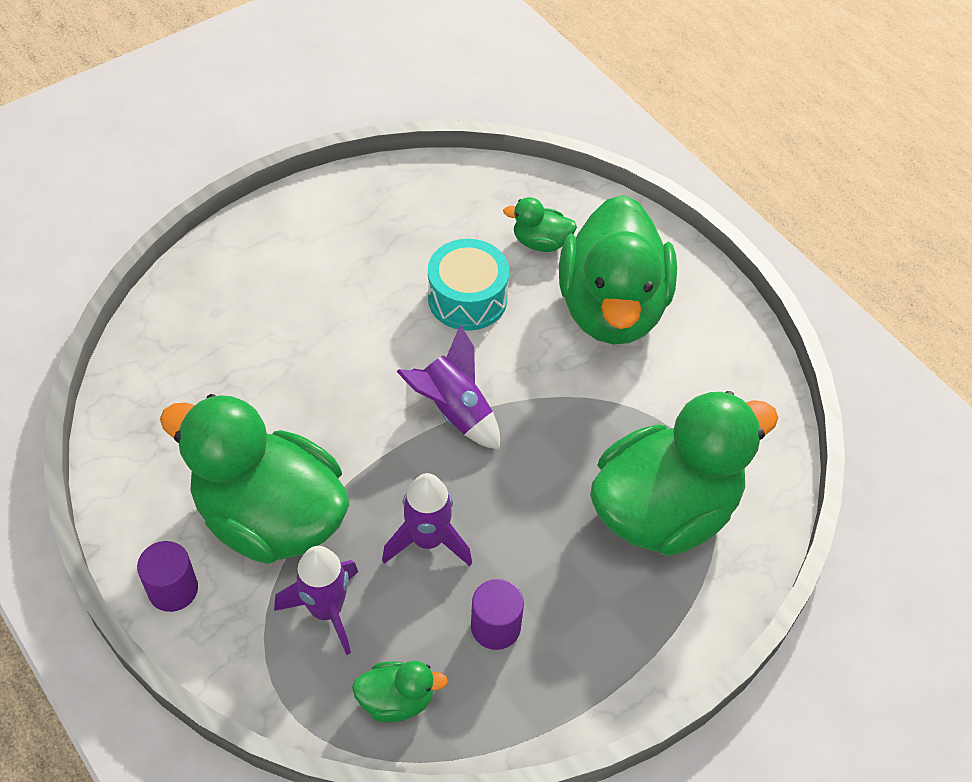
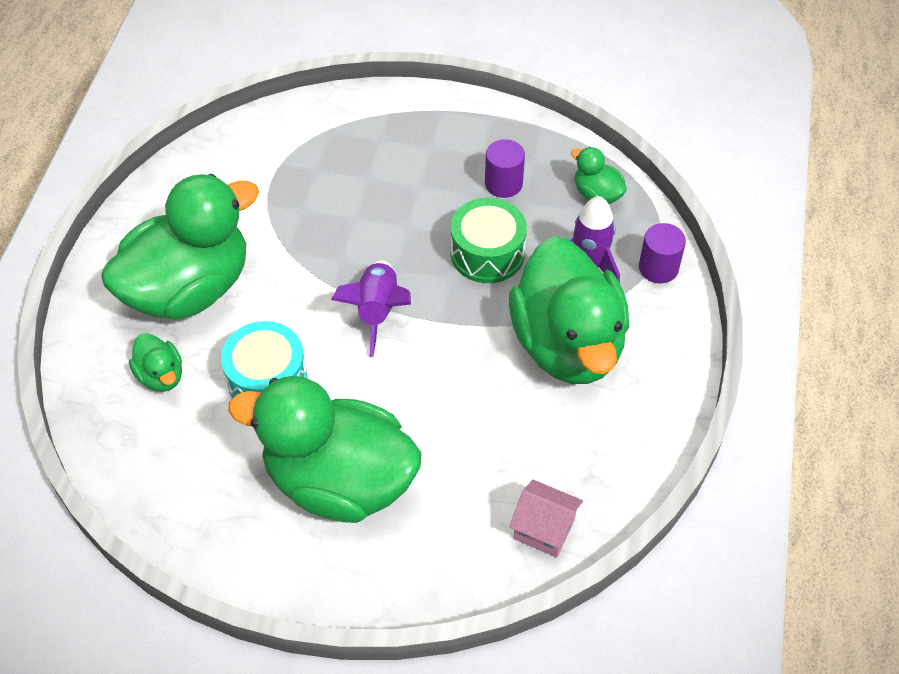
camera: 130 degrees left, 0 degrees up
purple cylinder [137,541,198,612] -> purple cylinder moved to [639,223,686,283]
purple rocket [382,473,472,566] -> green drum [451,198,527,283]
green duck [590,391,779,556] -> green duck moved to [228,376,422,523]
none -> pink house [509,480,583,558]

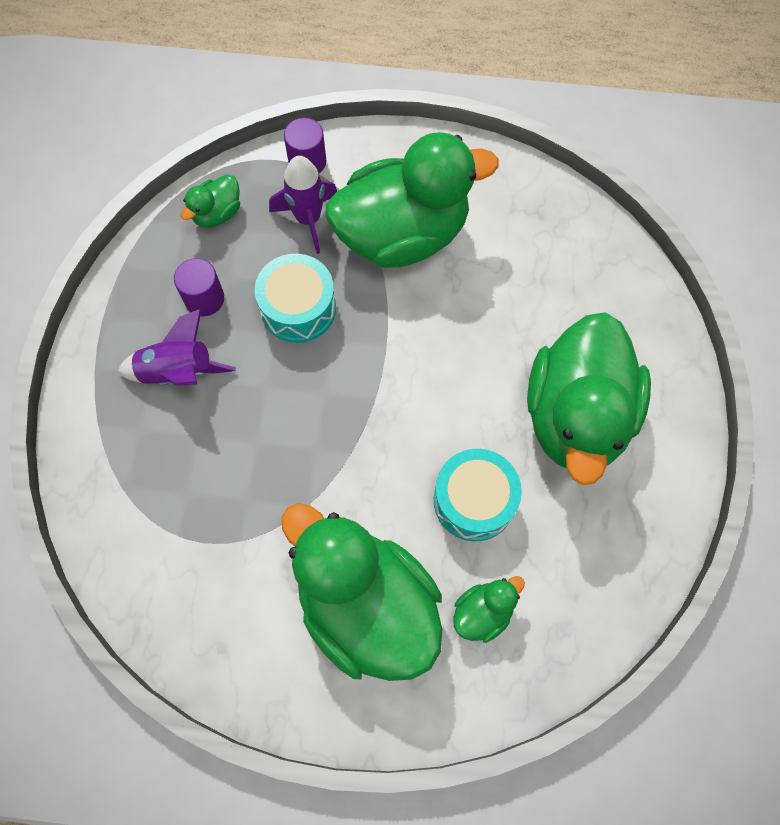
camera: 95 degrees left, 15 degrees up
purple rocket [331,260,411,357] -> purple rocket moved to [117,309,236,386]
green drum [451,198,527,283] -> turquoise drum [255,254,336,343]
pink house [509,480,583,558] -> none

